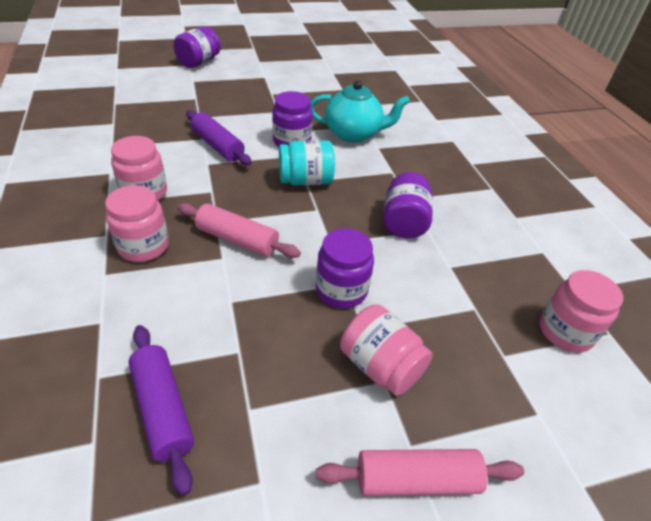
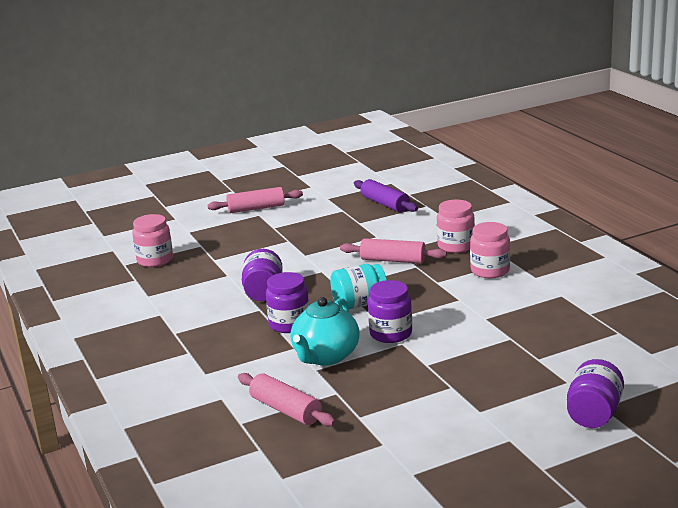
camera: 175 degrees right, 20 degrees down
purple rolling pin [186,110,252,166] -> none
turquoise teapot [311,81,410,143] -> turquoise teapot turned 60 degrees counterclockwise [290,297,360,365]
purple jar [316,228,374,309] -> purple jar moved to [266,272,309,333]
pink jar [340,304,433,396] -> none
none -> pink rolling pin [238,373,336,426]

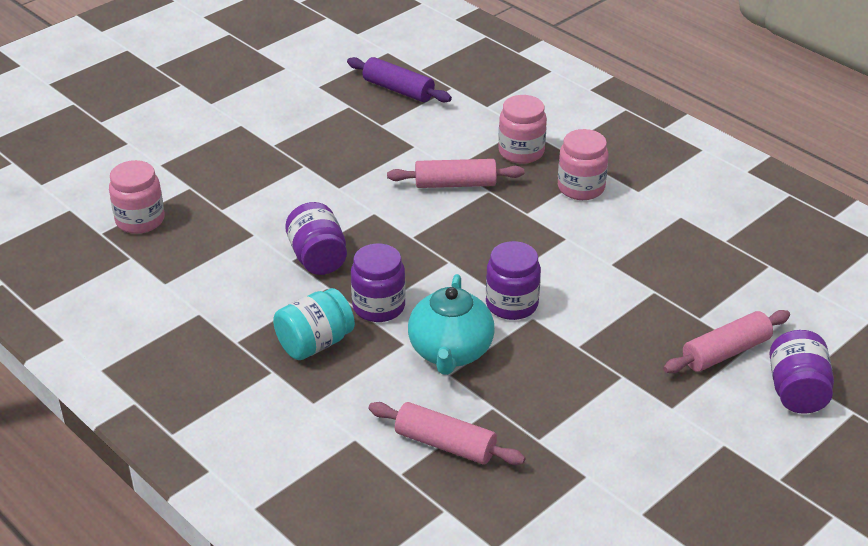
camera: 20 degrees left, 15 degrees up
pink rolling pin [208,187,303,213] -> pink rolling pin moved to [663,310,790,373]
turquoise jar [330,264,387,309] -> turquoise jar moved to [273,288,355,360]

